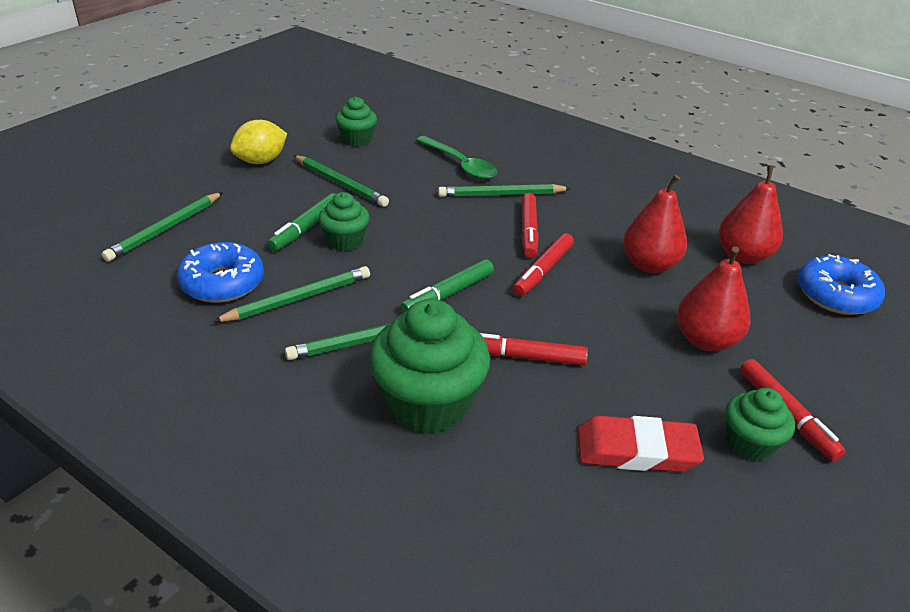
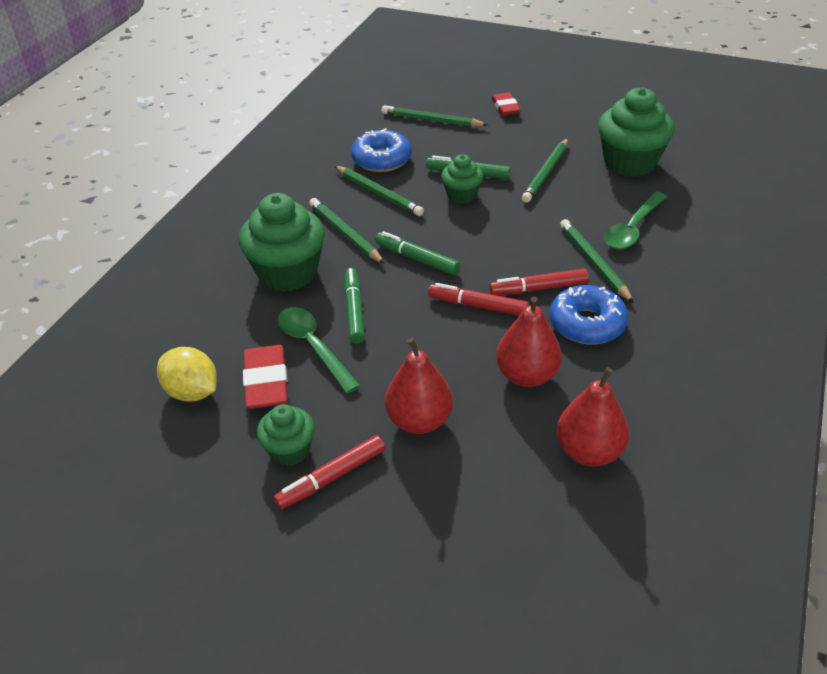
camera: 80 degrees right, 5 degrees up
yellow lemon [230,120,287,164] -> yellow lemon moved to [157,347,217,402]
green cupcake [336,97,377,147] -> green cupcake [598,87,674,177], size x1.81
red marker [480,333,588,365] -> green marker [344,268,365,344]
blue donut [798,254,885,315] -> blue donut moved to [550,285,628,344]
none -> green spoon [278,307,360,394]
none -> red eraser [492,93,521,116]

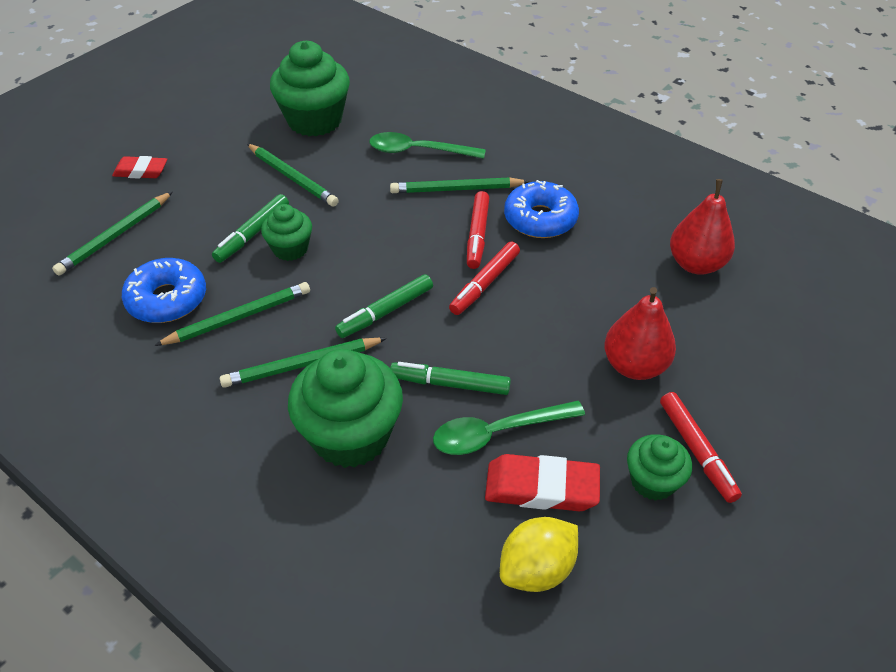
camera: 75 degrees left, 5 degrees up
red pear [496,296,562,387] -> none
green spoon [604,192,667,249] -> green spoon turned 135 degrees clockwise [369,132,486,159]

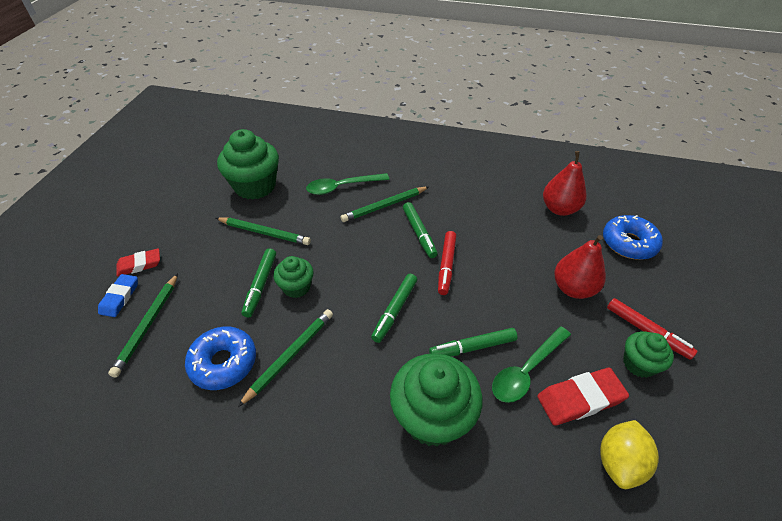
camera: 25 degrees left, 0 degrees up
green pencil [220,338,387,388] -> none
red marker [467,191,489,269] -> green marker [403,202,438,258]
blue donut [504,180,579,238] -> blue donut moved to [603,215,663,260]
none -> blue eraser [98,274,138,317]

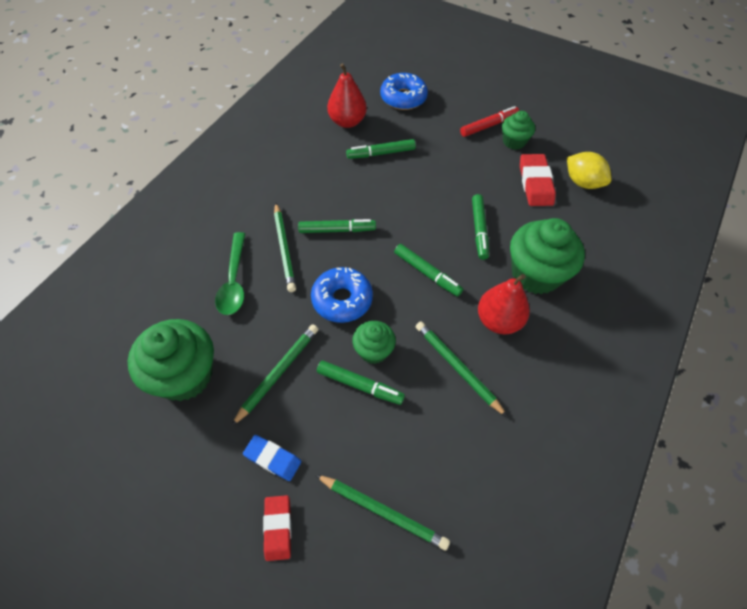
camera: 75 degrees left, 10 degrees up
blue eraser [98,274,138,317] -> blue eraser moved to [243,435,301,481]
blue donut [185,327,256,390] -> blue donut moved to [311,267,373,323]
red marker [438,231,456,295] -> none
green spoon [492,326,571,403] -> none
red pear [554,235,606,299] -> red pear moved to [478,274,530,334]
none -> green marker [346,139,416,159]

